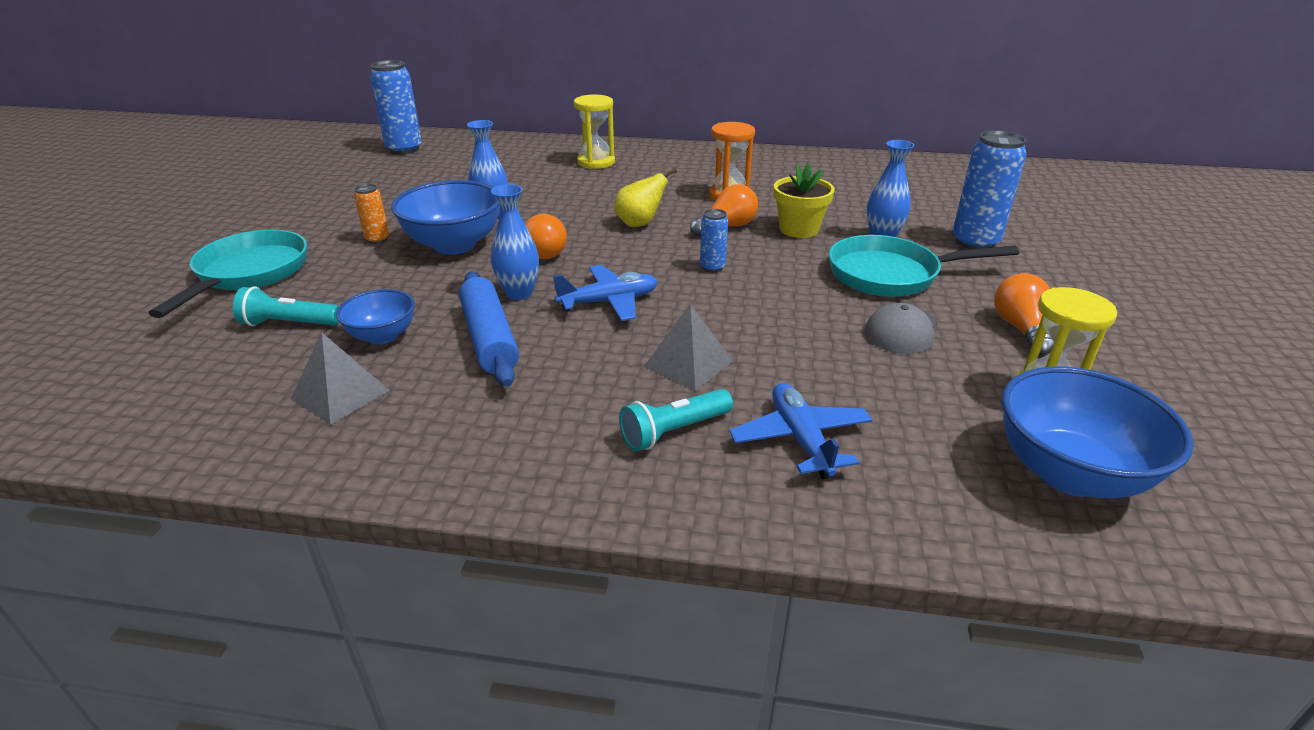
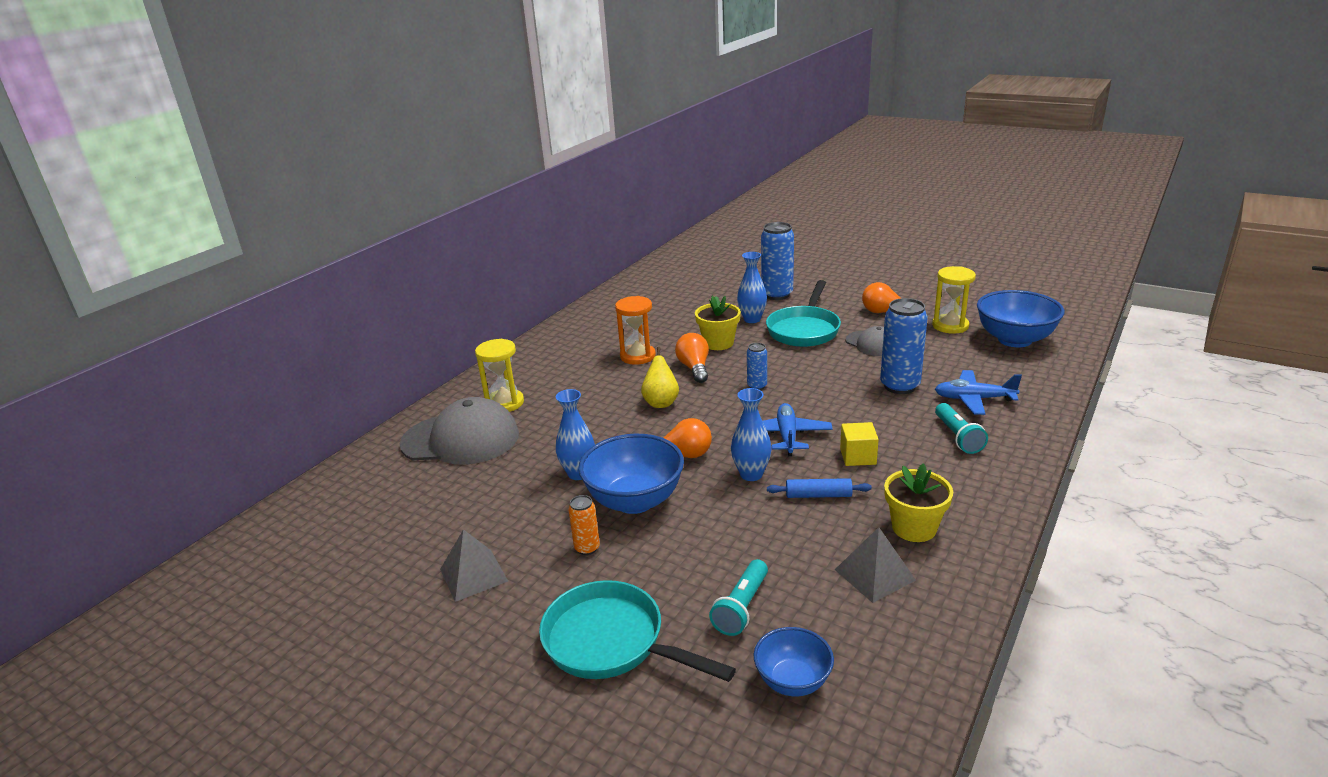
camera: 65 degrees left, 5 degrees down
blue bowl [336,289,415,345] -> blue bowl moved to [753,627,834,696]
blue can [370,60,422,155] -> blue can moved to [880,298,928,394]
blue rolling pin [459,272,519,387] -> blue rolling pin [767,478,872,498], size x0.60
grey pyramid [644,304,733,391] -> grey pyramid moved to [440,529,508,602]
none -> grey cap [399,397,519,465]
none -> yellow cube [840,422,879,466]
none -> yellow flower pot [884,463,953,542]

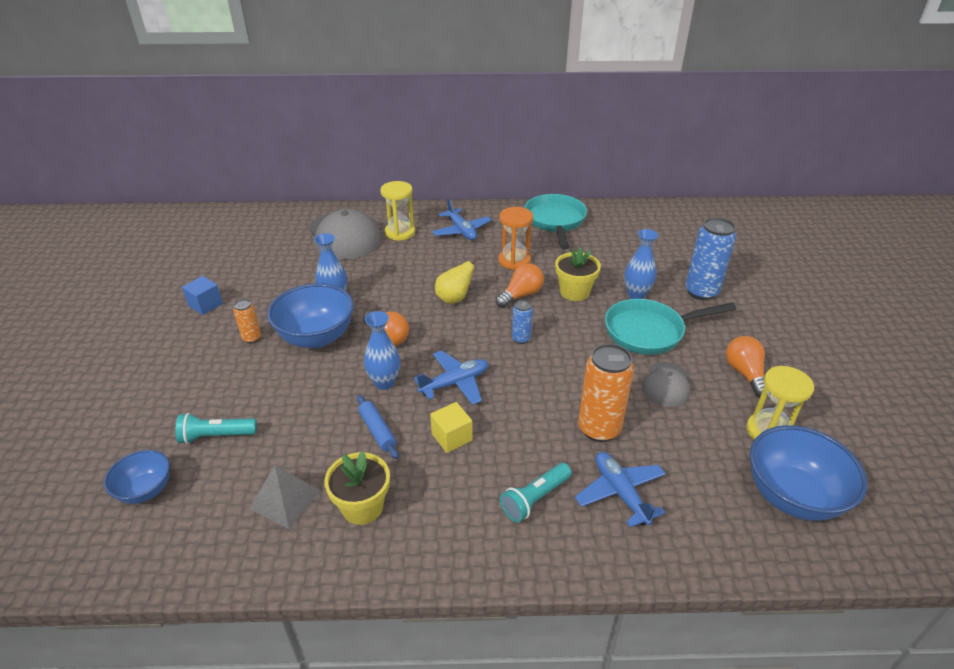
camera: 55 degrees right, 10 degrees up
grey pyramid [440,529,508,602] -> blue cube [182,276,223,315]
turquoise pan [539,580,736,682] -> turquoise pan moved to [524,194,587,250]
blue can [880,298,928,394] -> orange can [578,344,634,442]
none -> blue plane [432,198,492,240]

